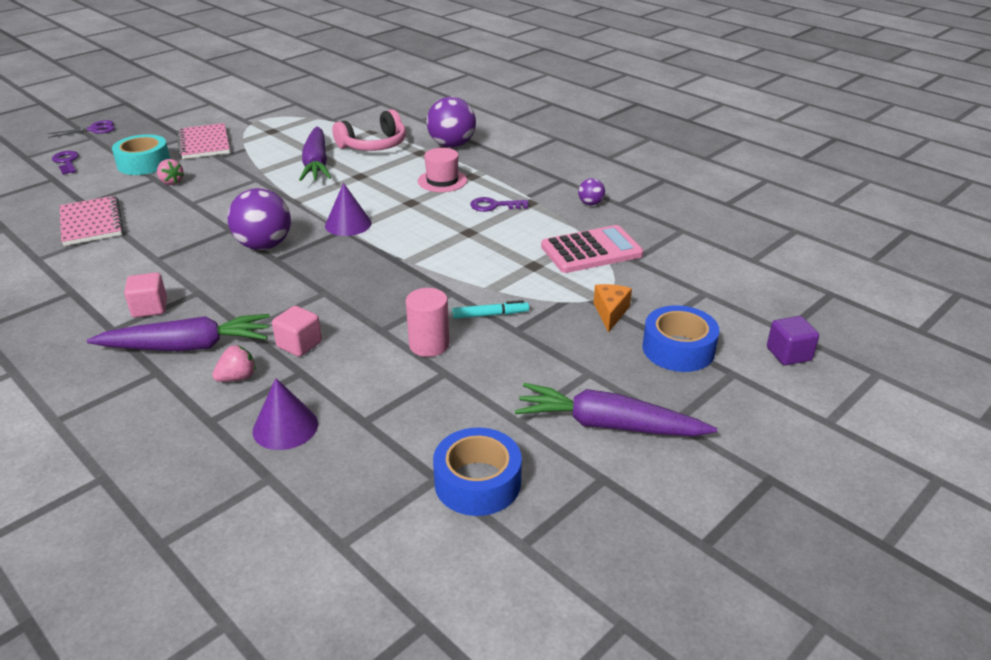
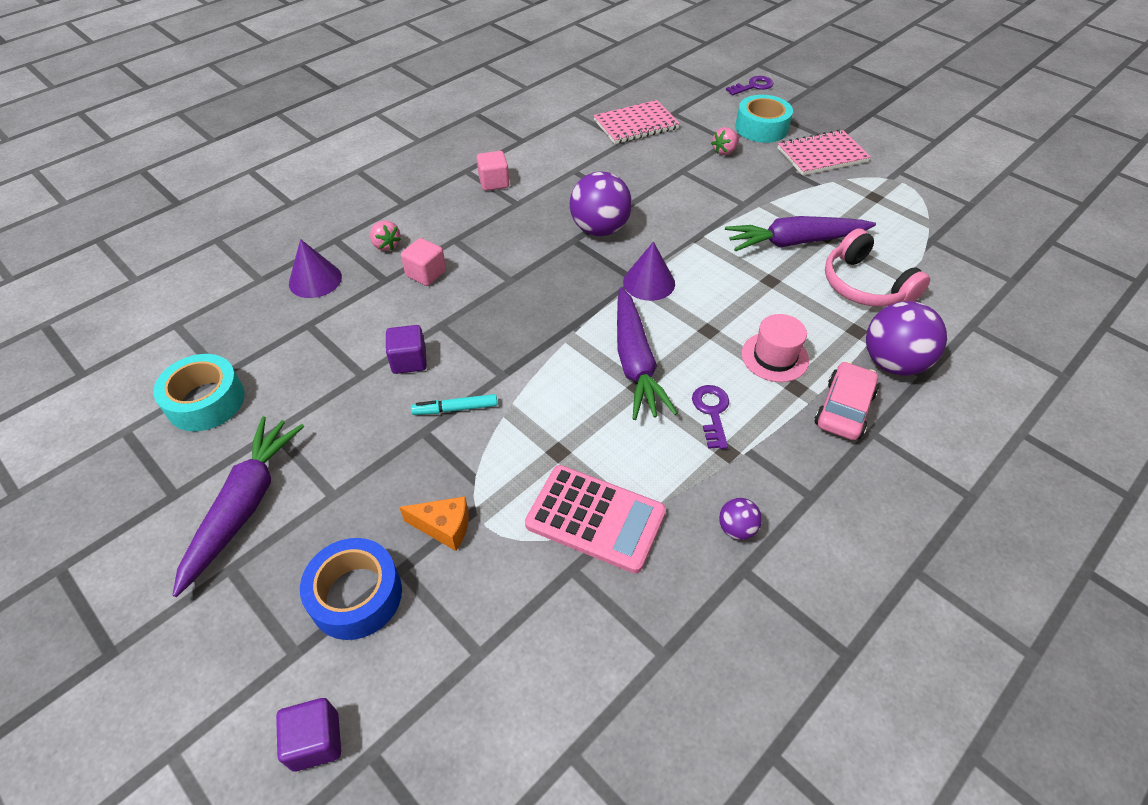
camera: 90 degrees right, 15 degrees up
purple scissors [47,120,115,138] -> none
purple carrot [87,314,270,351] -> purple carrot moved to [617,287,678,420]
pink cylinder [406,288,449,357] -> purple cube [386,325,427,374]
blue tape [433,428,522,516] -> turquoise tape [153,354,245,431]
turquoise marker [452,300,529,319] -> turquoise marker turned 90 degrees clockwise [411,394,498,415]
pink calculator [541,225,643,273] -> pink calculator turned 45 degrees counterclockwise [525,465,666,573]
none -> pink car [815,361,879,440]

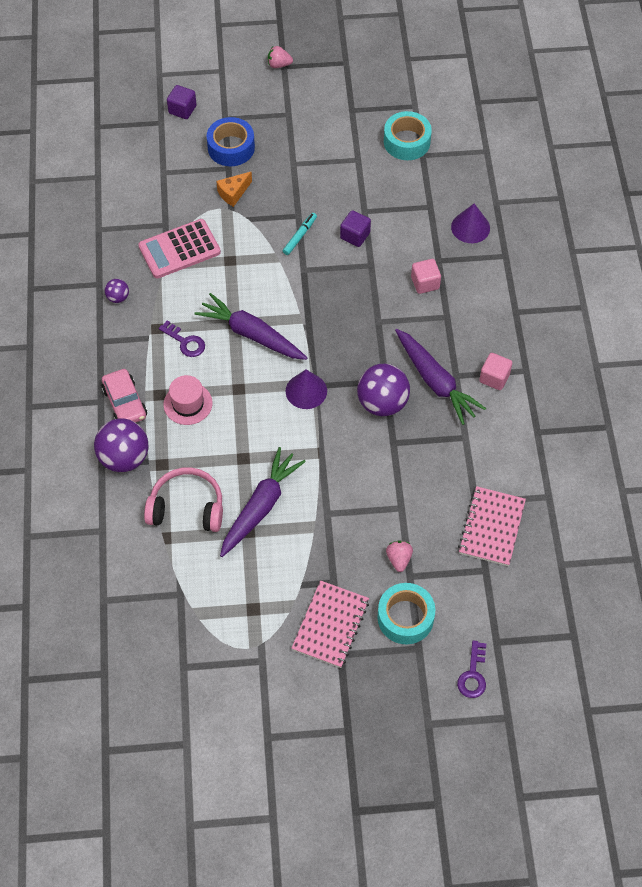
camera: 130 degrees right, 10 degrees up
purple carrot [173,416,304,597] -> purple carrot moved to [395,329,486,425]
pink strawberry [370,220,401,251] -> pink strawberry moved to [268,46,293,68]

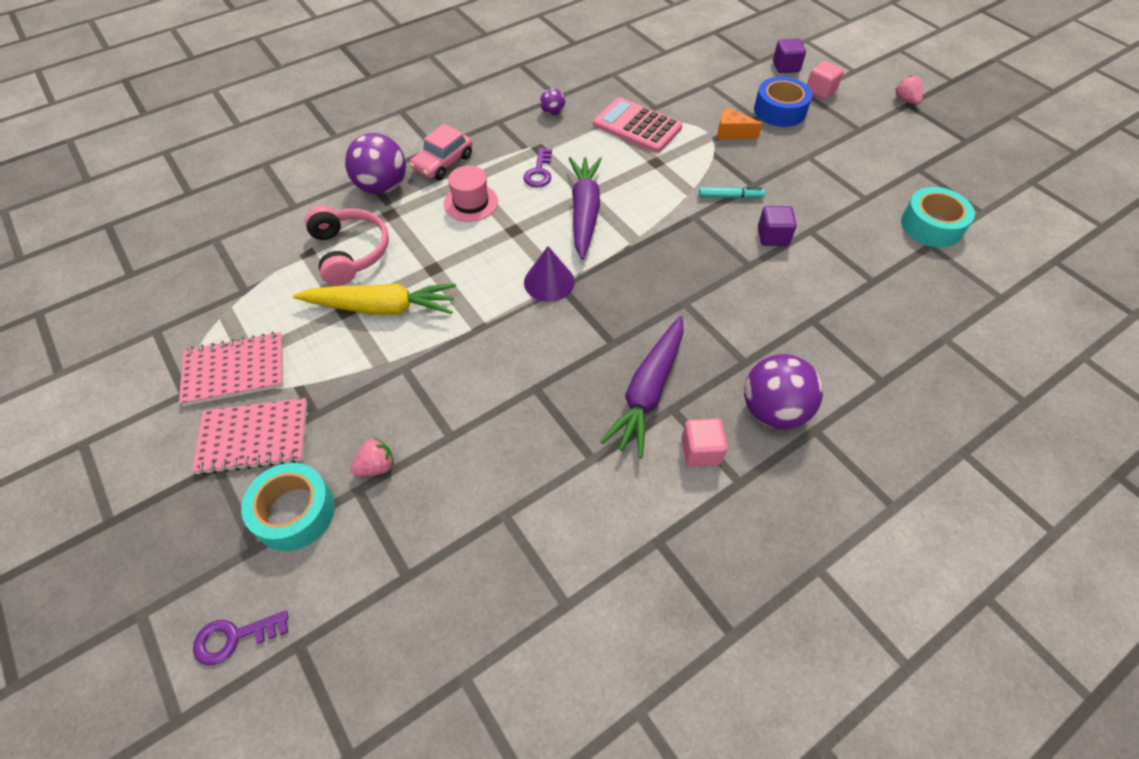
camera: 60 degrees right, 5 degrees down
purple carrot [220,447,306,557] -> yellow carrot [293,284,456,315]
purple ball [357,364,410,416] -> purple ball moved to [744,354,823,429]
pink cube [411,259,441,294] -> pink cube moved to [807,61,844,100]
purple cone [451,203,490,243] -> none
pink notebook [458,486,526,566] -> pink notebook moved to [179,332,283,406]

